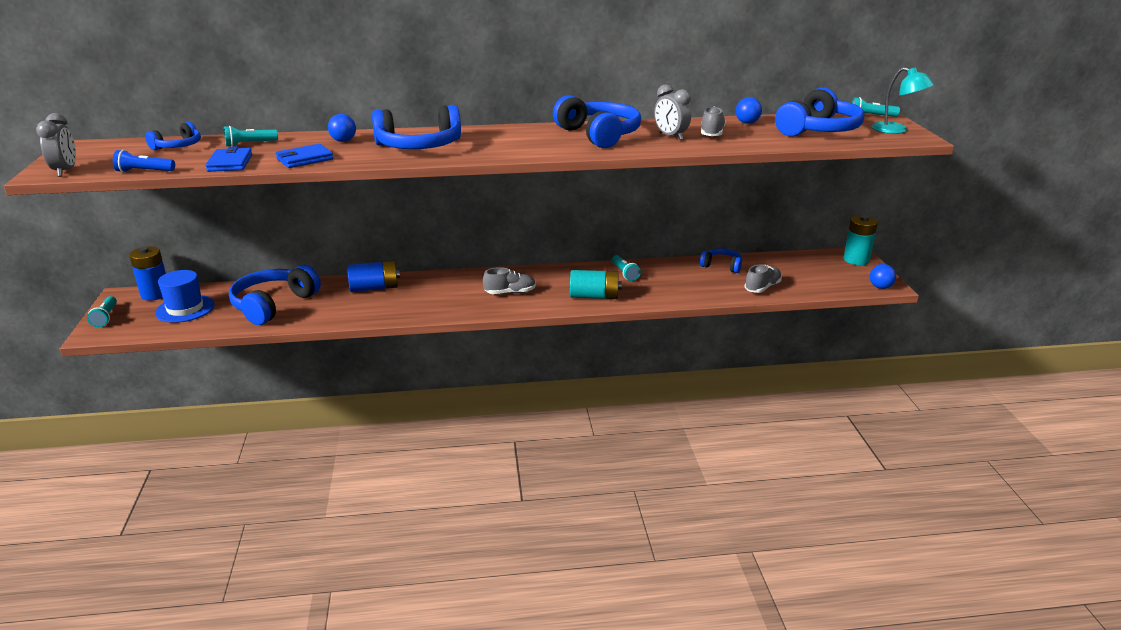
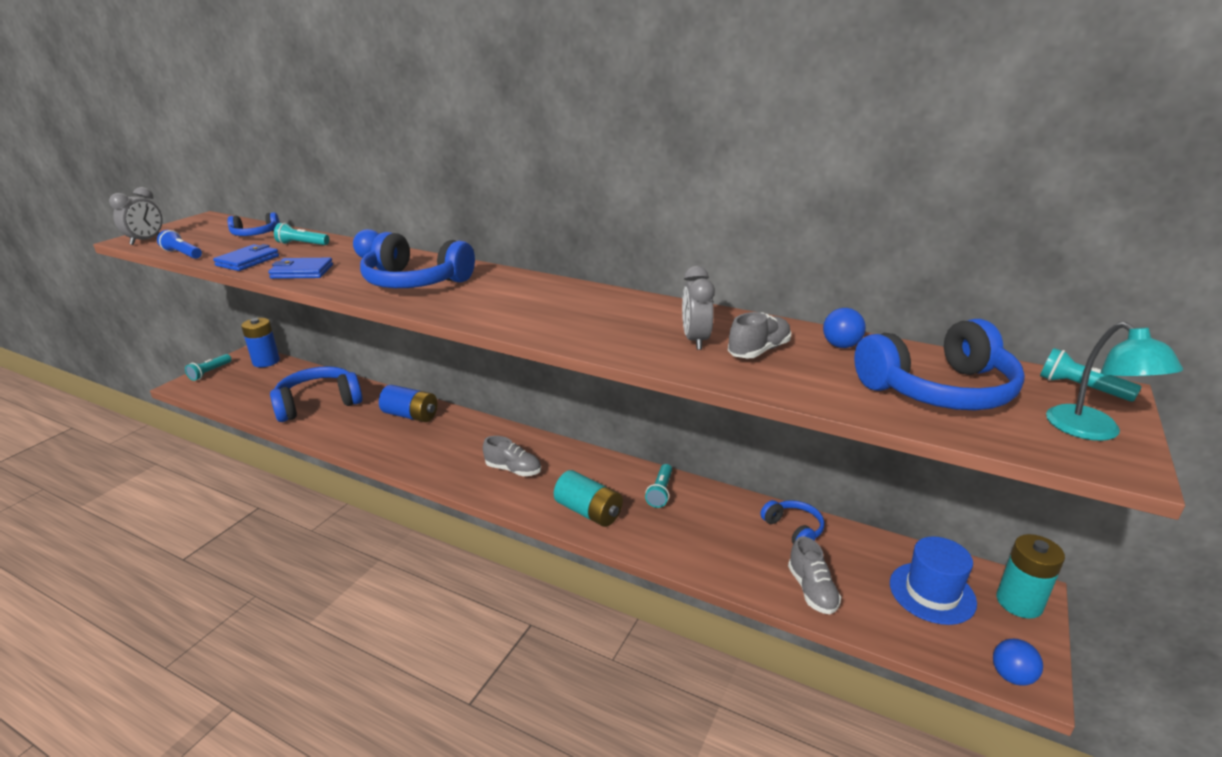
camera: 35 degrees right, 0 degrees up
blue hat [155,270,215,323] -> blue hat moved to [890,536,977,625]
blue headphones [553,95,641,148] -> none
grey shoe [745,264,782,293] -> grey shoe turned 90 degrees clockwise [788,536,841,614]

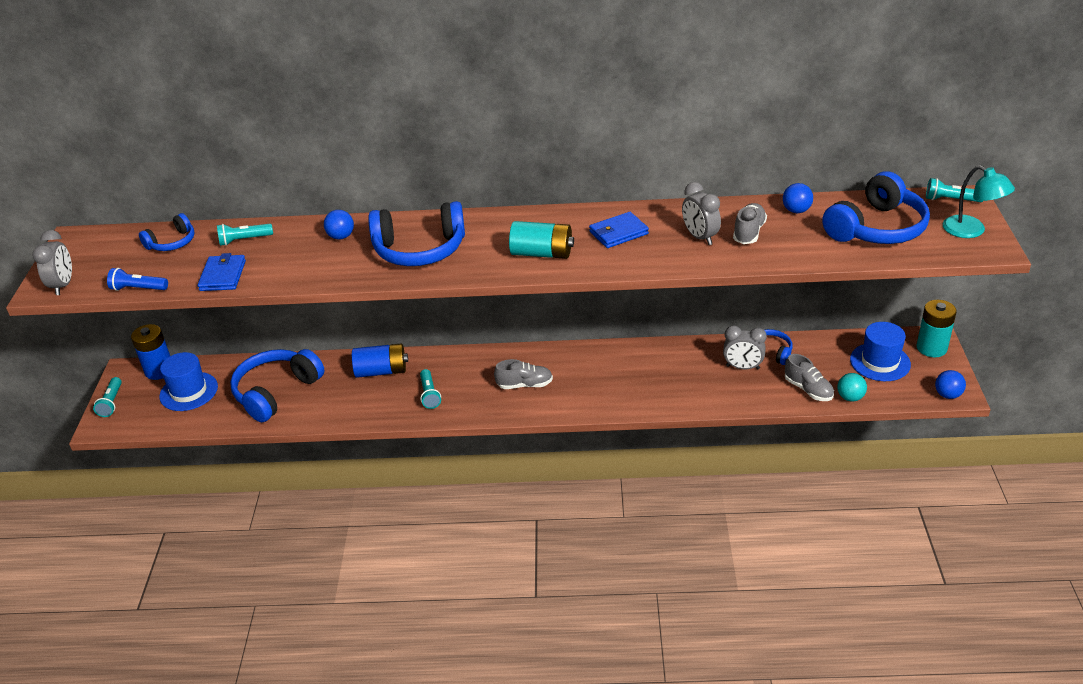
camera: 25 degrees left, 10 degrees up
blue wallet [268,258,333,279] -> blue wallet moved to [589,212,649,248]
turquoise battery [554,470,623,527] -> turquoise battery moved to [509,221,574,259]
turquoise flashlight [645,464,672,508] -> turquoise flashlight moved to [420,369,441,409]
none -> blue hat [159,352,218,411]
none -> grey clock [723,325,767,369]
none -> turquoise ball [837,373,867,402]

